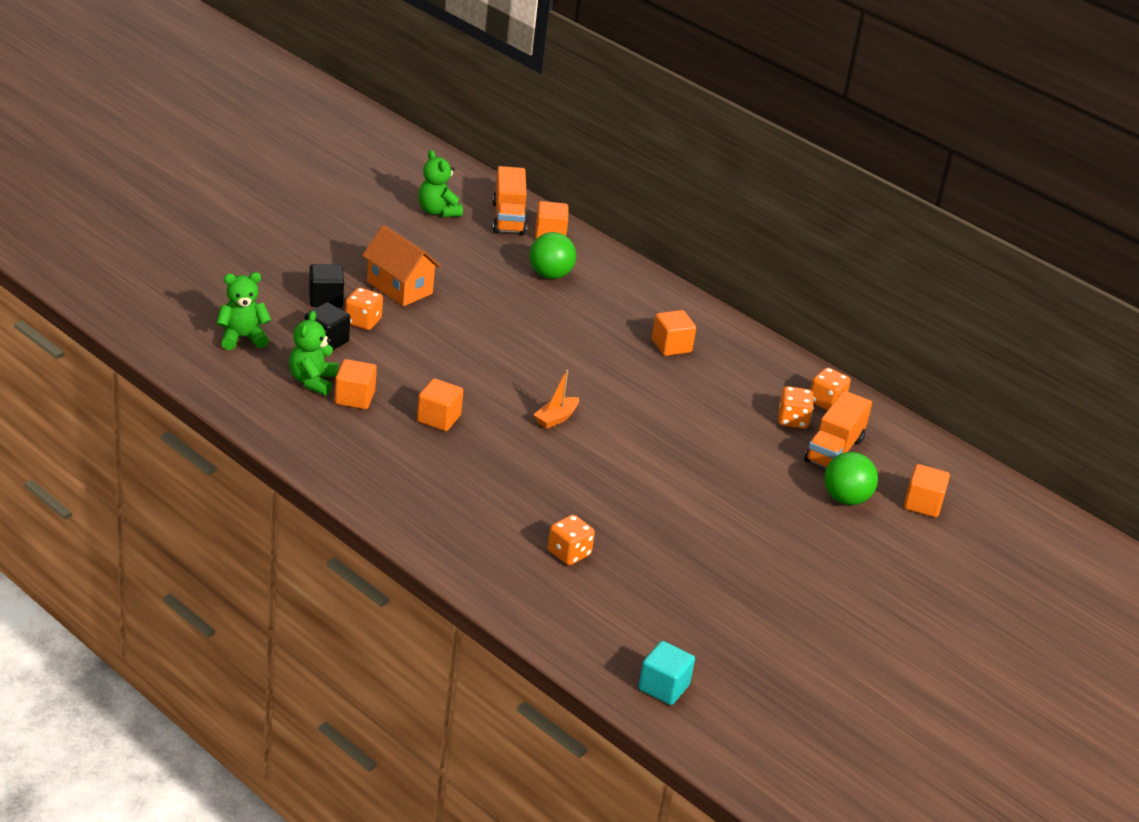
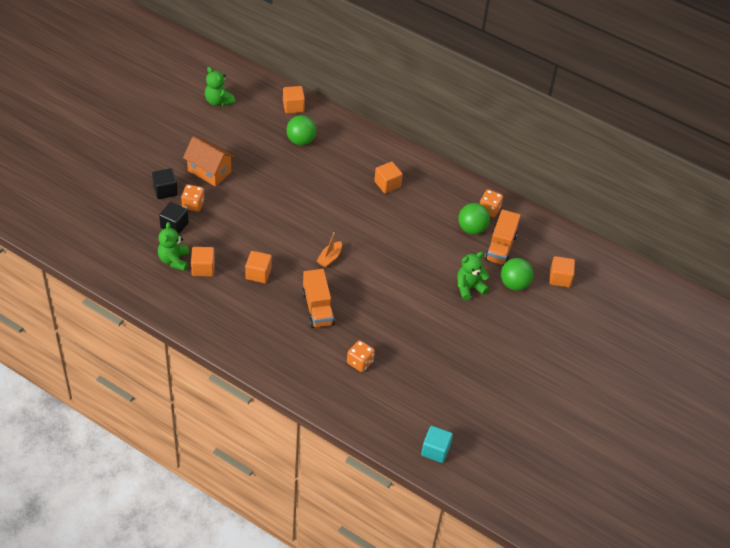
camera: 10 degrees left, 15 degrees up
green teddy bear [216,272,271,350] -> green teddy bear moved to [457,252,490,301]
orange truck [492,166,527,235] -> orange truck moved to [302,269,335,328]
orange dice [778,386,814,429] -> green ball [458,203,490,234]

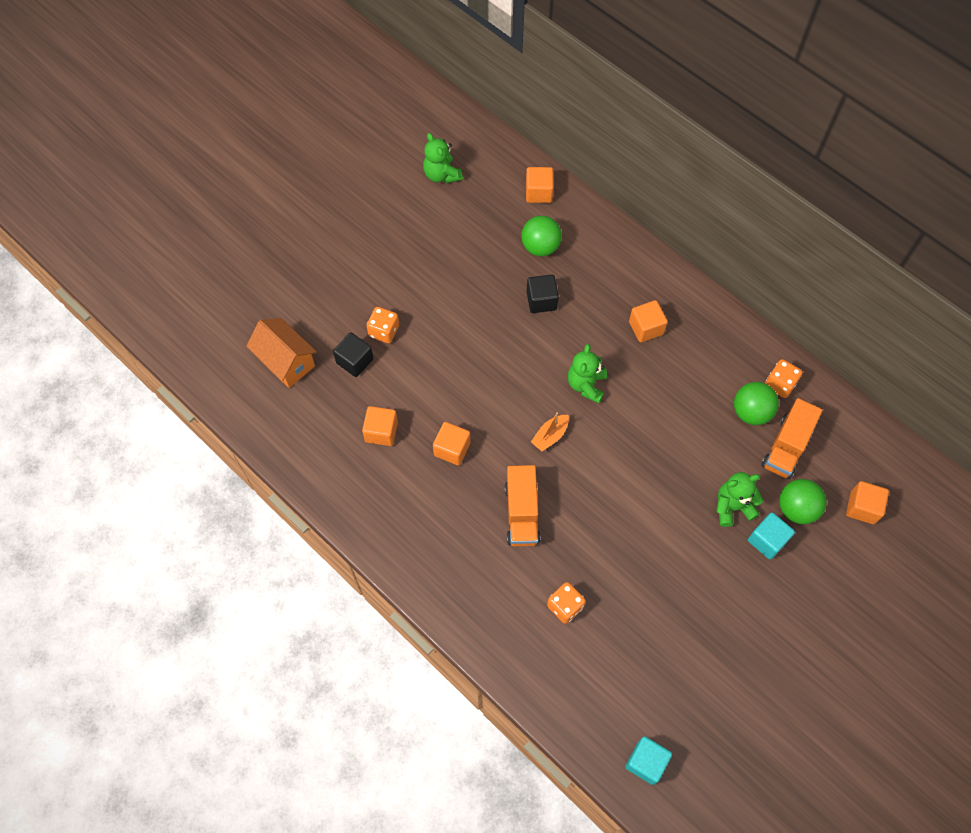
camera: 15 degrees right, 15 degrees up
black cube [152,168,178,199] -> black cube moved to [527,275,559,313]
green teddy bear [158,222,189,271] -> green teddy bear moved to [568,344,607,403]
orange house [183,136,235,187] -> orange house moved to [246,318,317,388]
none -> turquoise cube [748,512,795,559]

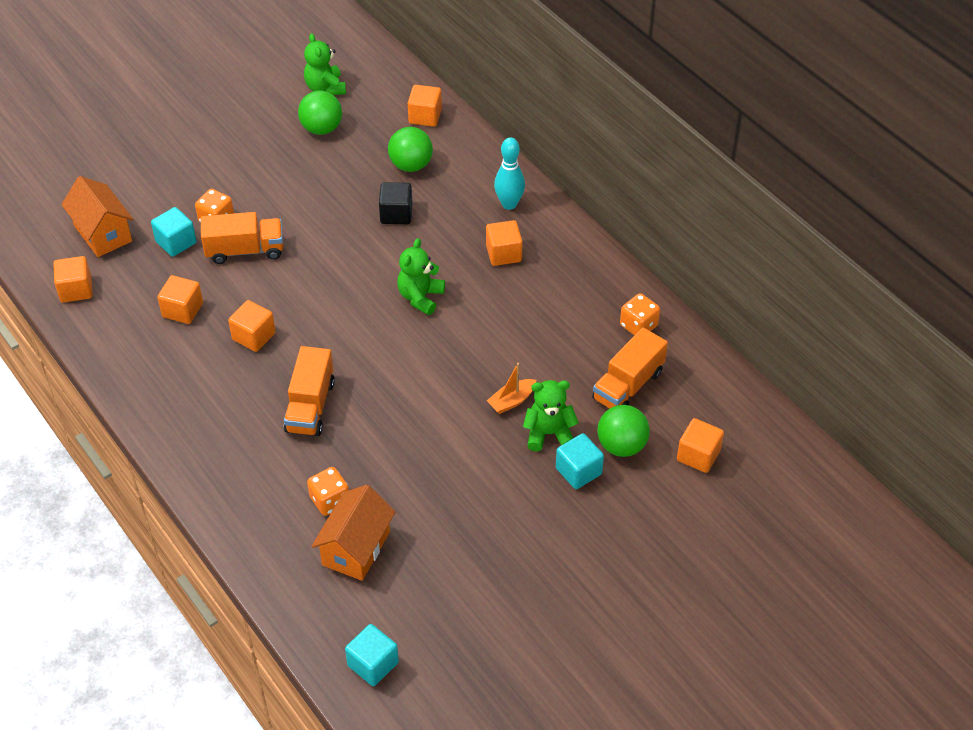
camera: 10 degrees right, 15 degrees down
black cube [333,332,374,377] -> turquoise cube [151,207,197,257]
orange boat [531,412,569,451] -> orange boat moved to [487,363,536,414]
green ball [734,382,779,425] -> green ball moved to [298,90,342,135]
none -> orange cube [53,256,93,303]
none -> orange truck [201,212,283,264]
none -> orange house [312,485,396,581]
none -> turquoise bowling pin [494,137,525,210]

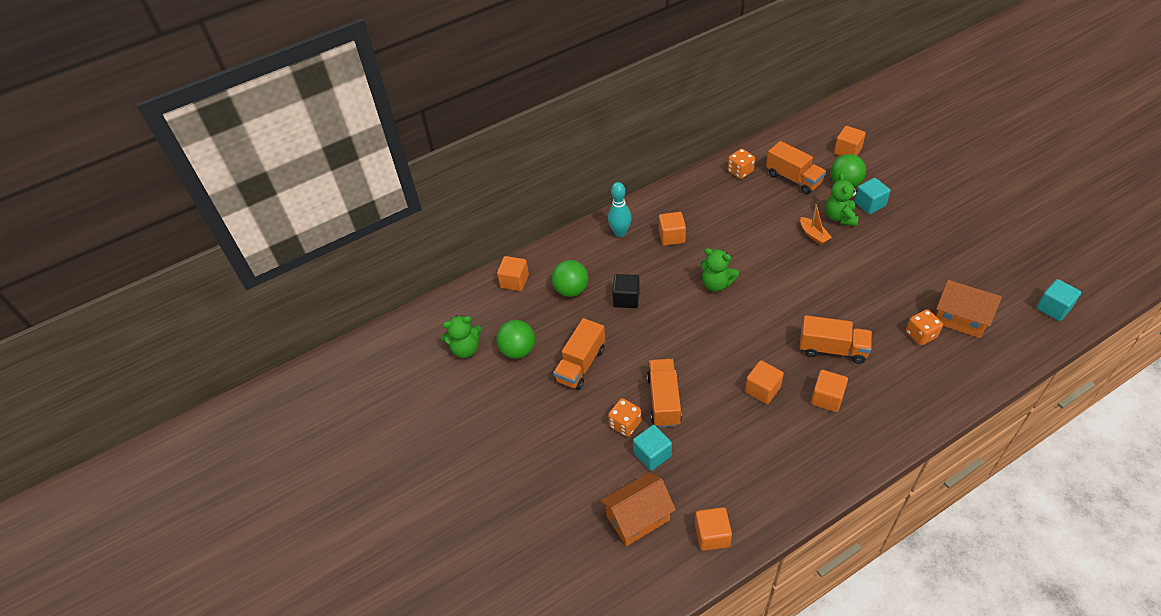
camera: 80 degrees left, 0 degrees up
orange cube [157,275,203,324] -> orange cube moved to [811,370,848,412]
none -> orange truck [553,318,605,390]

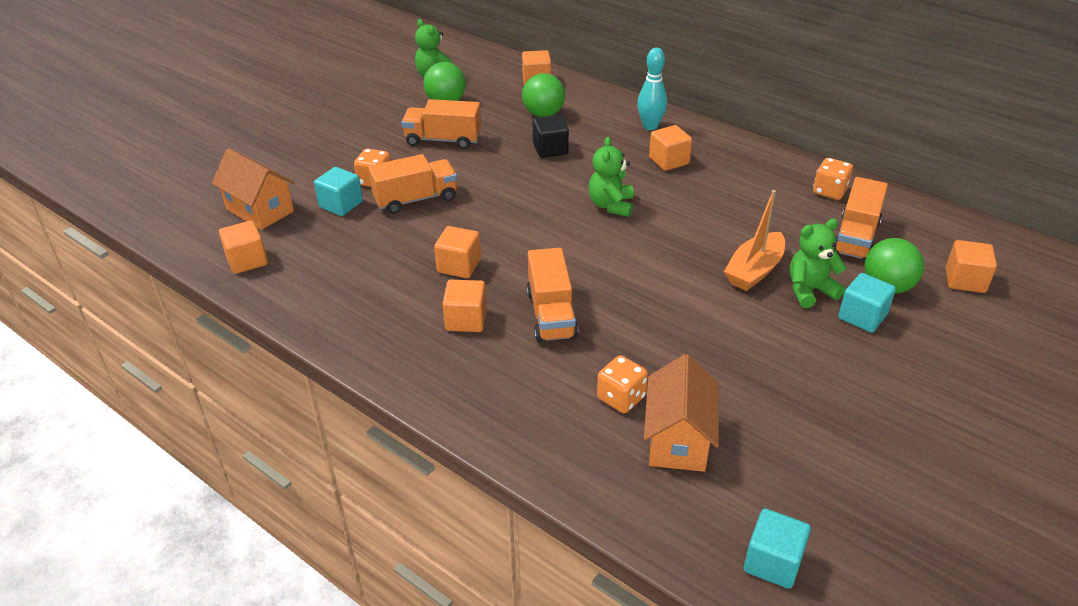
camera: 65 degrees right, 10 degrees down
orange boat [800,204,832,245] -> orange boat [724,190,785,291], size x1.54

